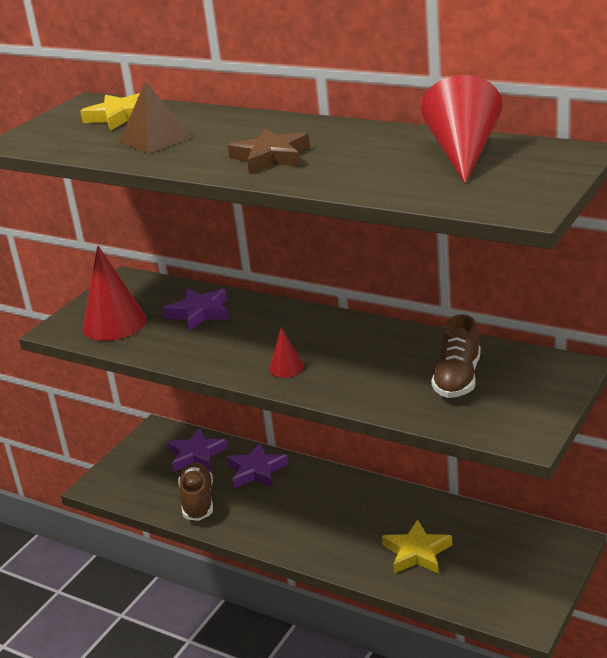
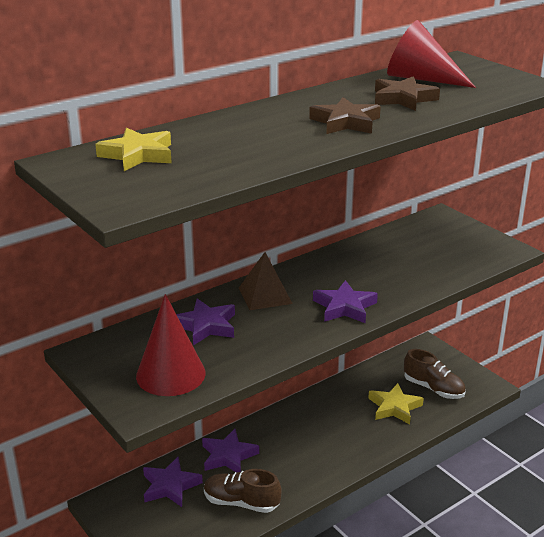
camera: 70 degrees left, 0 degrees up
brown pyramid [120,81,192,154] -> brown pyramid moved to [239,252,293,310]
red cone [269,327,304,378] -> purple star [313,280,378,323]
brown shoe [431,314,481,398] -> brown shoe moved to [404,349,466,399]
none -> brown star [375,76,440,111]

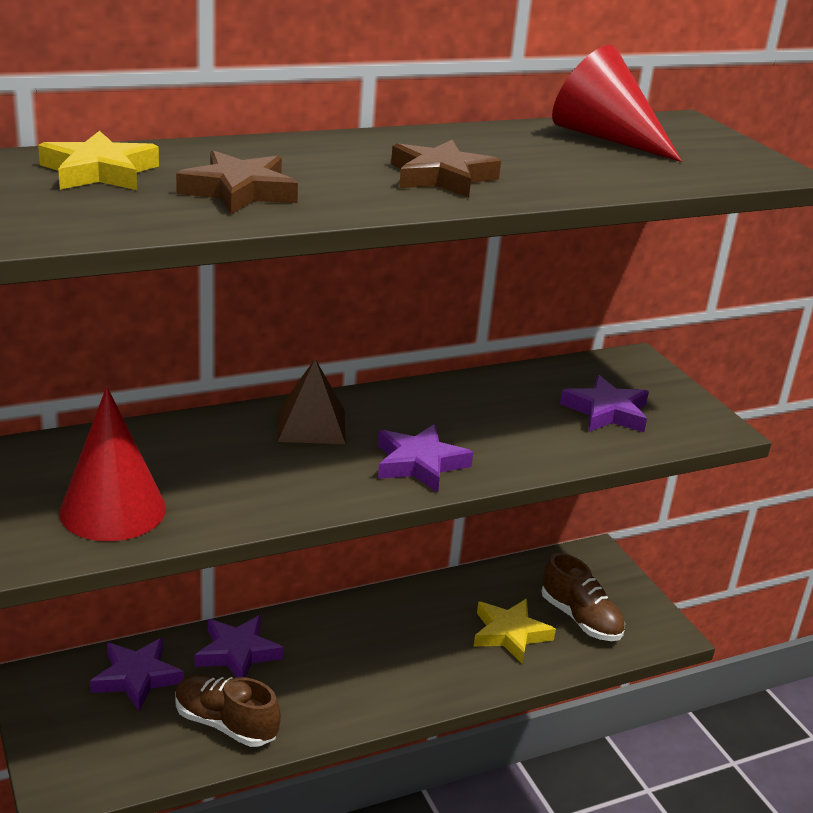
camera: 10 degrees right, 0 degrees up
purple star [176,298,235,346] -> purple star moved to [560,375,649,432]
brown star [375,76,440,111] -> brown star moved to [176,151,298,214]

